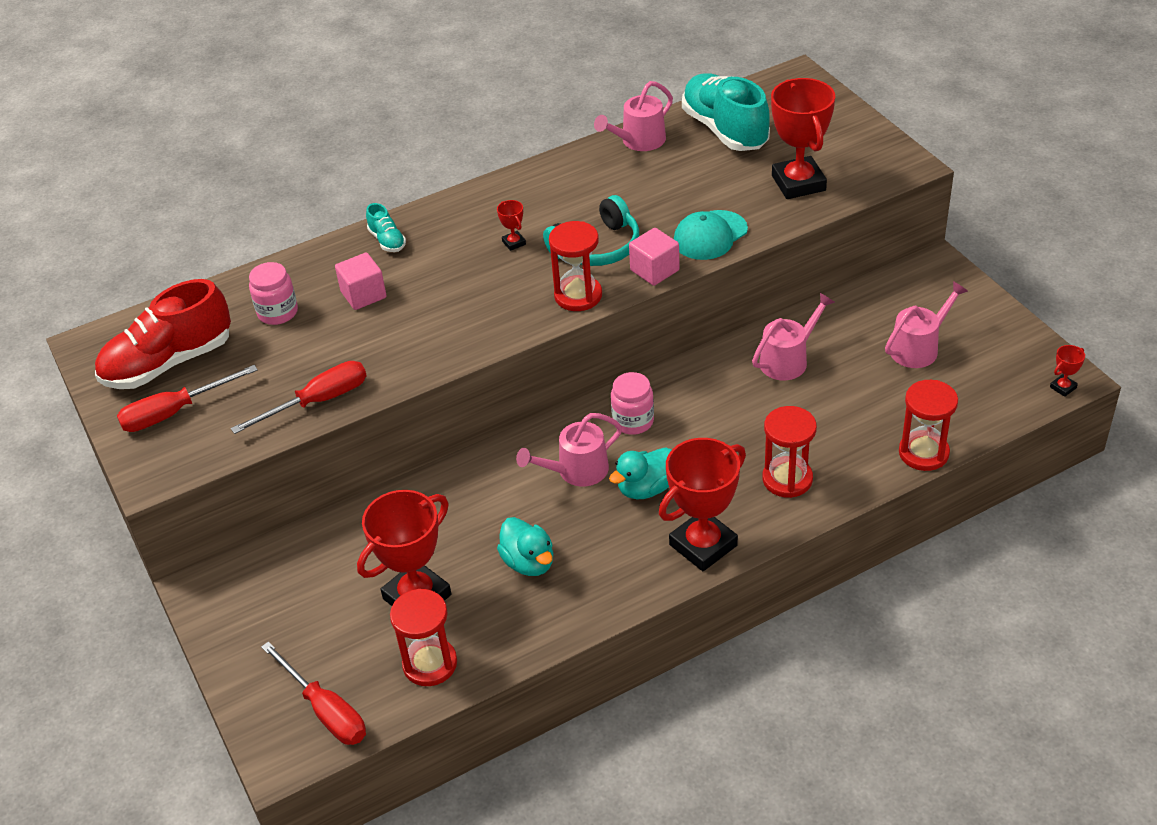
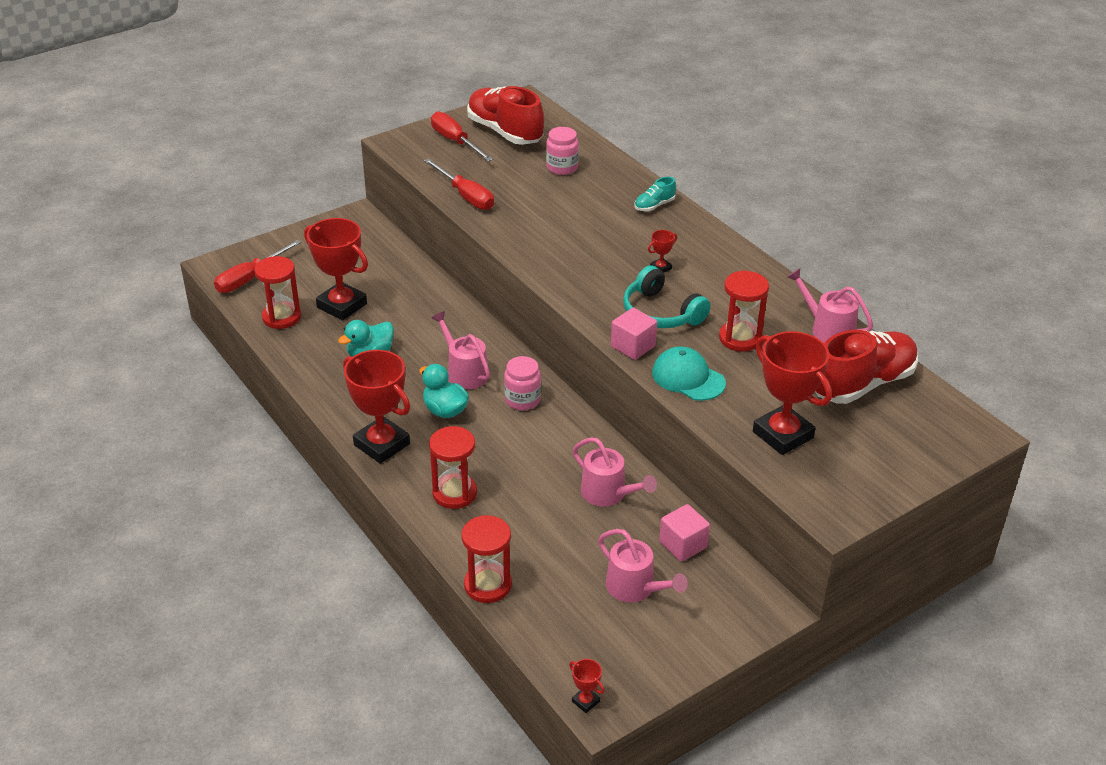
camera: 80 degrees right, 5 degrees down
pink cube [335,252,387,310] -> pink cube moved to [659,504,710,562]
red hourglass [549,221,602,311] -> red hourglass moved to [719,271,769,352]
turquoise shoe [682,73,770,151] -> red shoe [815,330,918,404]
red trophy [771,78,835,199] -> red trophy turned 75 degrees clockwise [753,331,832,455]

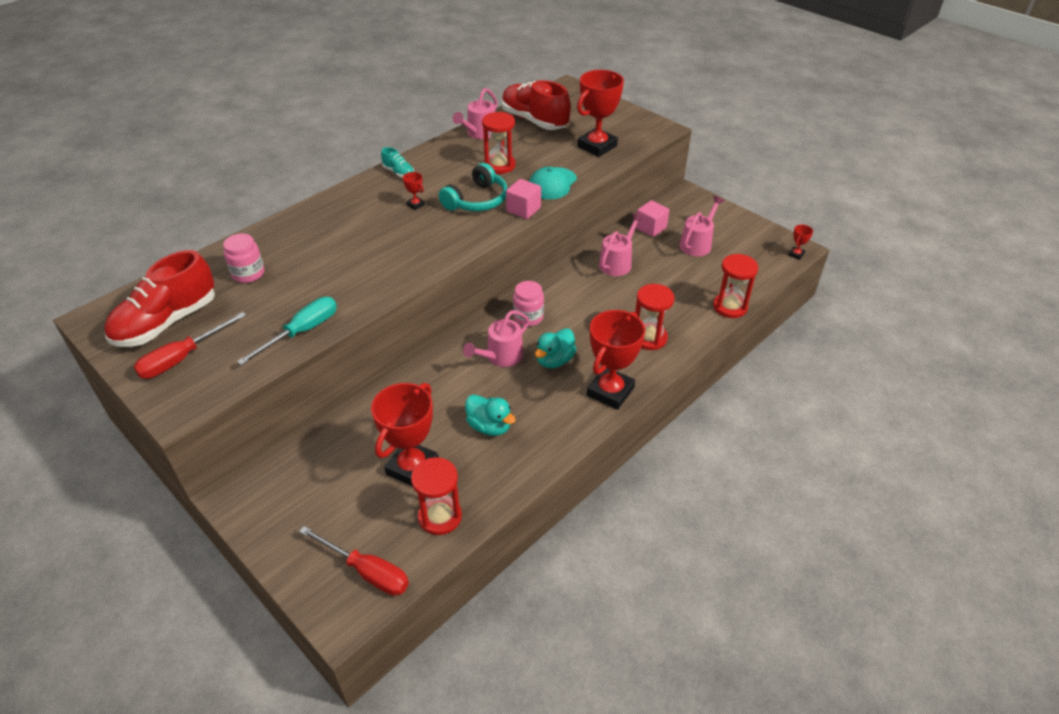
camera: 100 degrees left, 5 degrees up
red screwdriver [424,158,494,210] -> turquoise screwdriver [237,297,337,365]
turquoise shoe [634,177,676,211] -> turquoise shoe moved to [381,147,414,178]

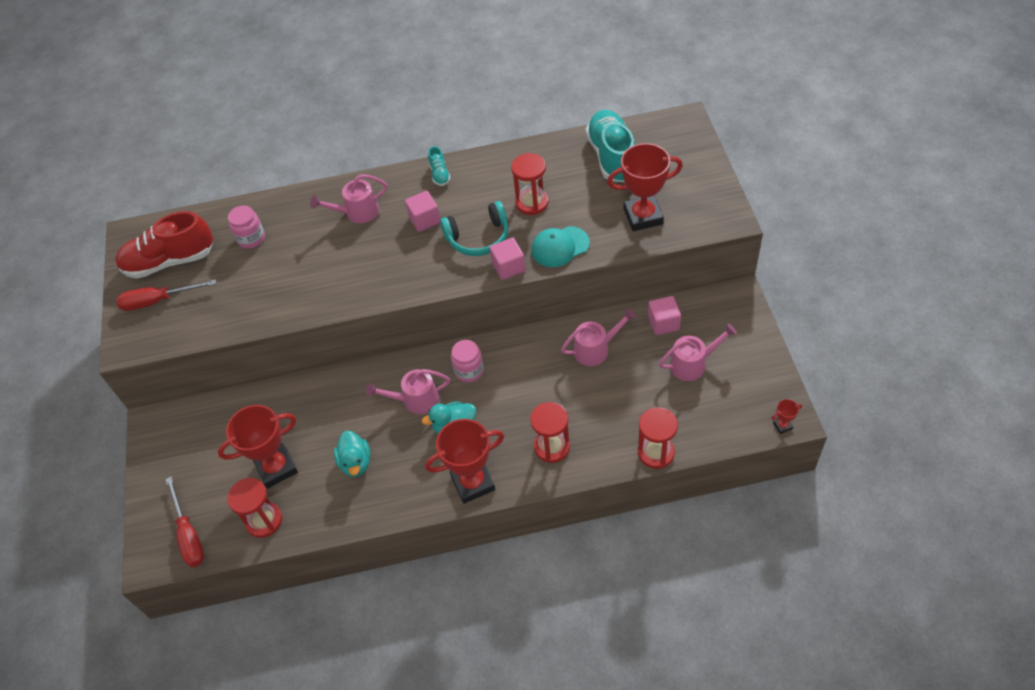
camera: 40 degrees right, 10 degrees up
turquoise screwdriver [237,297,337,365] -> none
red trophy [403,172,425,210] -> pink cube [405,191,440,232]
pink watering can [452,88,498,139] -> pink watering can moved to [310,174,387,223]
red shoe [502,80,571,130] -> turquoise shoe [585,110,635,182]

